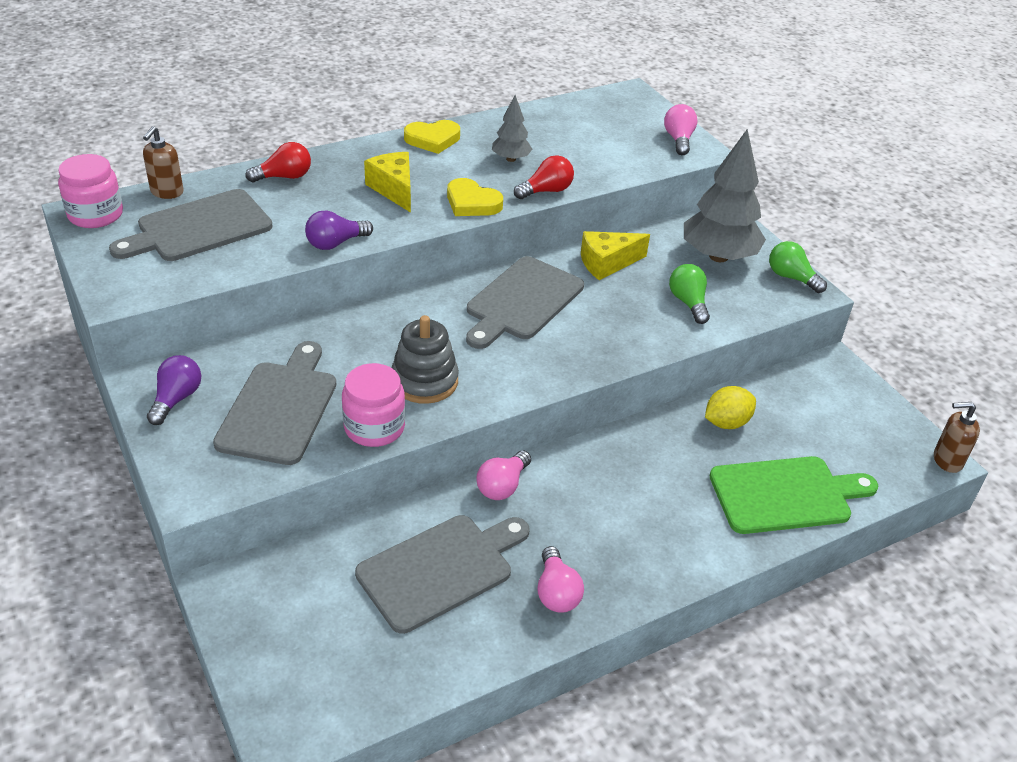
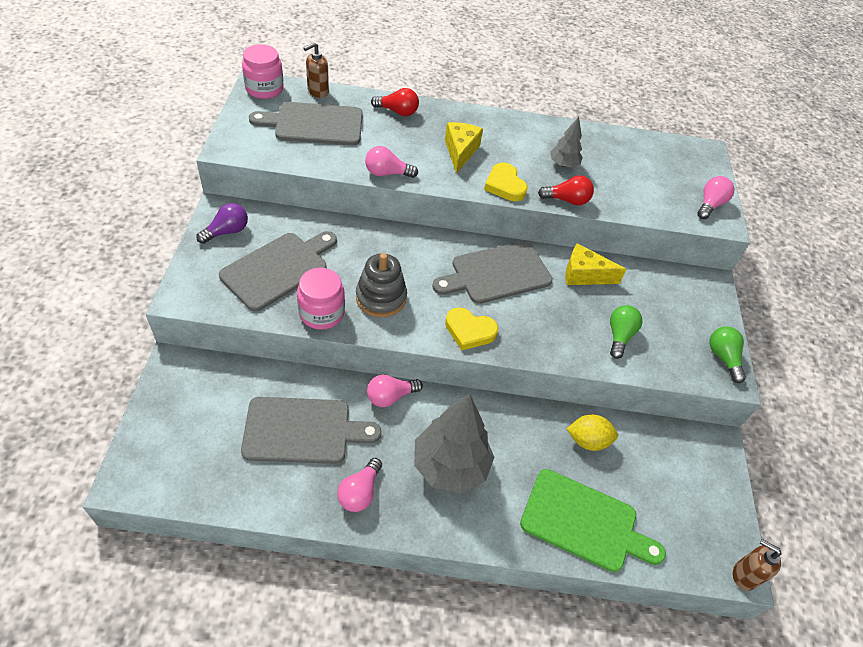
camera: 30 degrees right, 10 degrees up
purple light bulb [305,210,373,250] -> pink light bulb [365,146,418,178]
yellow heart [404,120,460,154] -> yellow heart moved to [445,307,498,351]
grey tree [684,129,766,262] -> grey tree moved to [414,394,494,494]

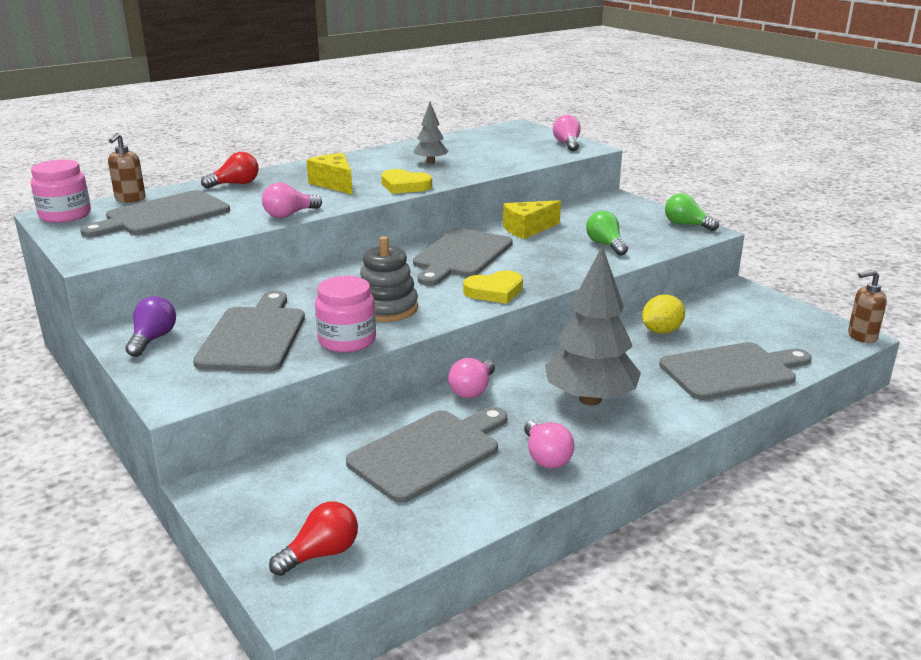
camera: 35 degrees left, 25 degrees down
green cutting board [520,469,666,572] -> grey cutting board [659,342,812,400]
red light bulb [538,176,594,205] -> red light bulb moved to [269,502,358,576]

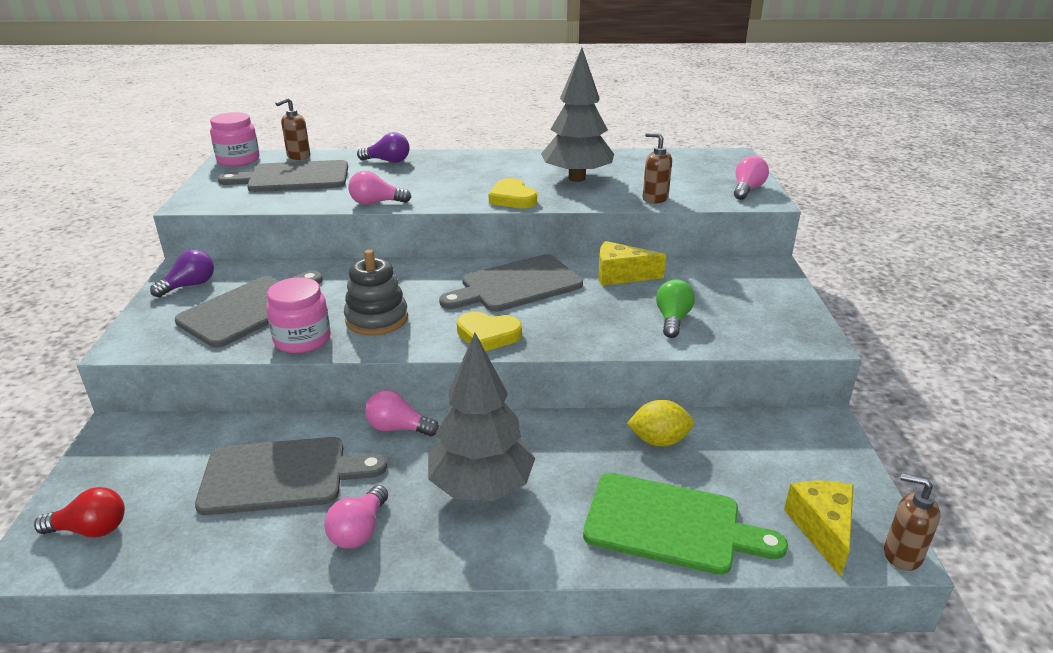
camera: 35 degrees right, 5 degrees up
red light bulb [201,152,259,189] -> purple light bulb [357,132,409,163]
yellow cheese [306,153,353,195] -> yellow cheese moved to [784,480,854,577]
grey tree [414,102,448,164] -> grey tree [541,48,614,182], size x1.97
pink light bulb [448,358,495,398] -> pink light bulb turned 45 degrees clockwise [365,390,439,436]
grey cutting board [659,342,812,400] -> green cutting board [583,473,788,575]
green light bulb [665,193,719,231] -> none
none -> brown soap dispenser [643,132,672,204]

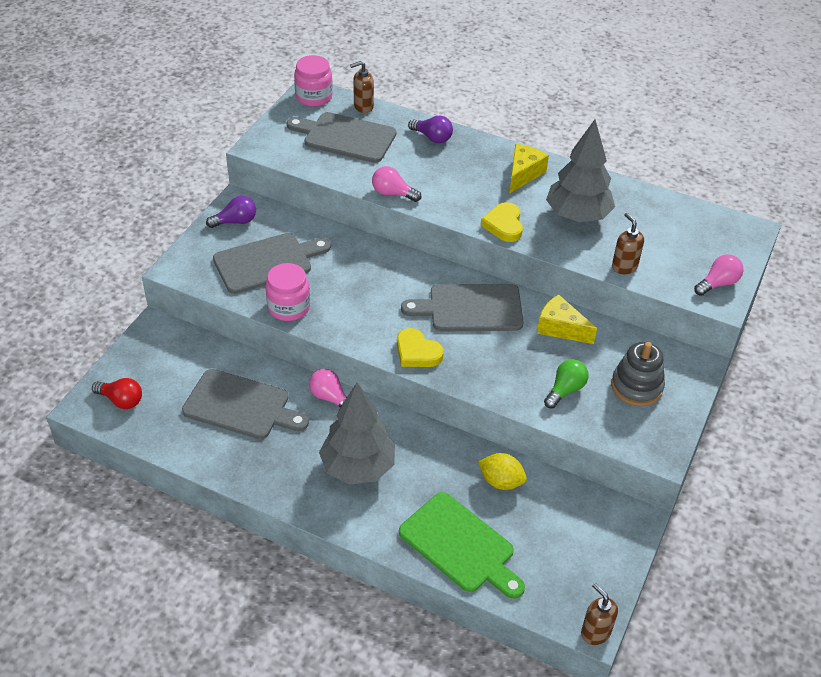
camera: 25 degrees right, 15 degrees up
pink light bulb [324,485,388,549] -> none
grey stacking toy [344,250,408,336] -> grey stacking toy moved to [611,342,665,406]
yellow cheese [784,480,854,577] -> yellow cheese moved to [509,144,549,194]

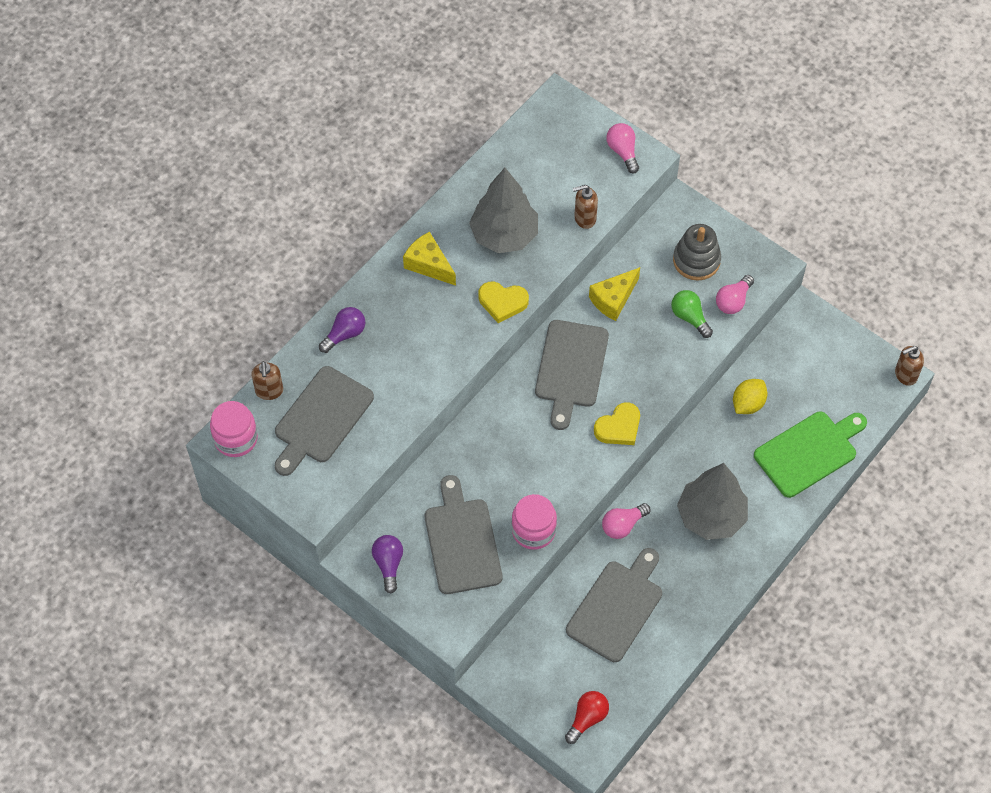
camera: 75 degrees left, 15 degrees up
pink light bulb [372,166,421,202] -> pink light bulb moved to [716,275,754,314]

